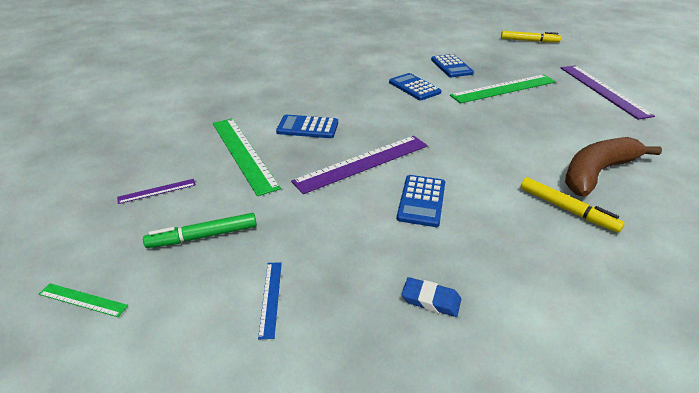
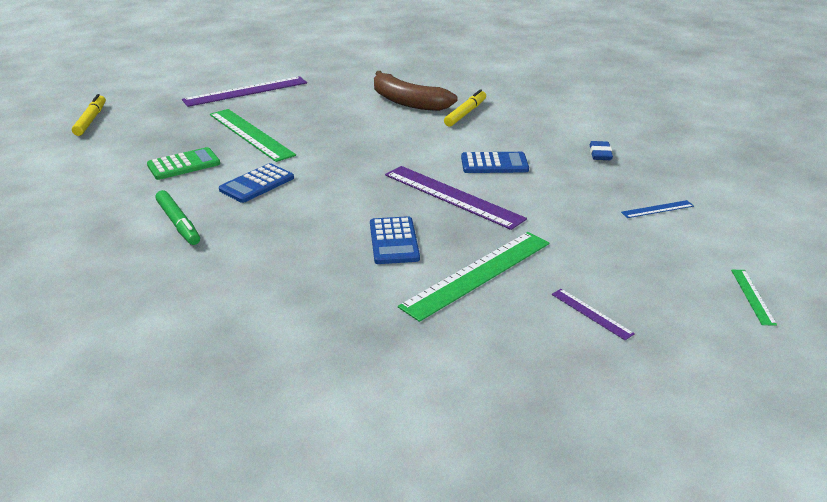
camera: 105 degrees left, 5 degrees down
green marker [143,213,257,248] -> green marker moved to [155,190,200,245]
blue calculator [431,54,474,77] -> green calculator [147,147,220,180]

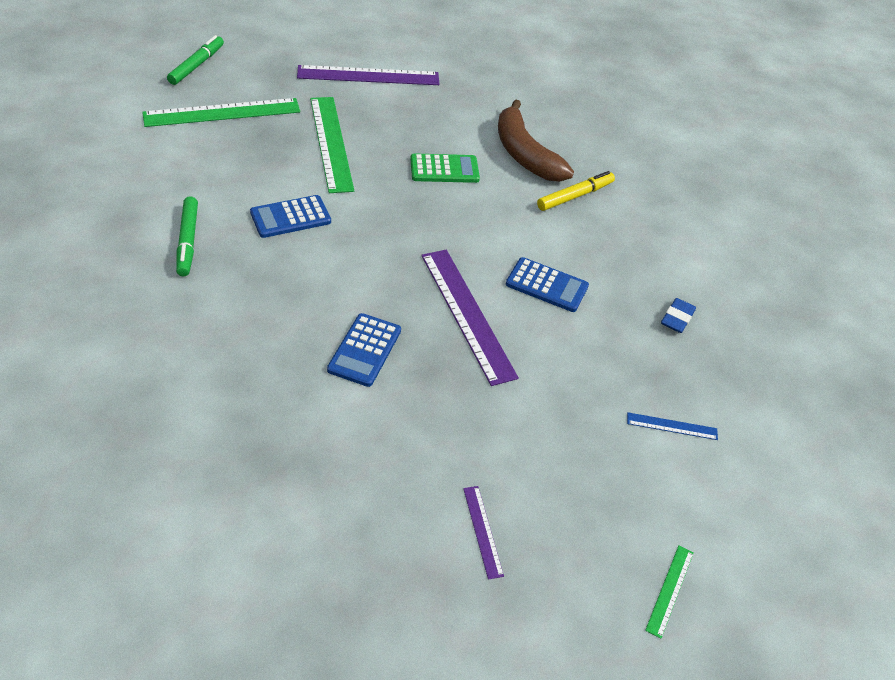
camera: 20 degrees right, 15 degrees up
yellow marker [72,94,106,136] -> green marker [167,35,224,85]
green calculator [147,147,220,180] -> green calculator moved to [410,153,480,183]
green ruler [398,232,550,322] -> green ruler moved to [142,98,300,127]

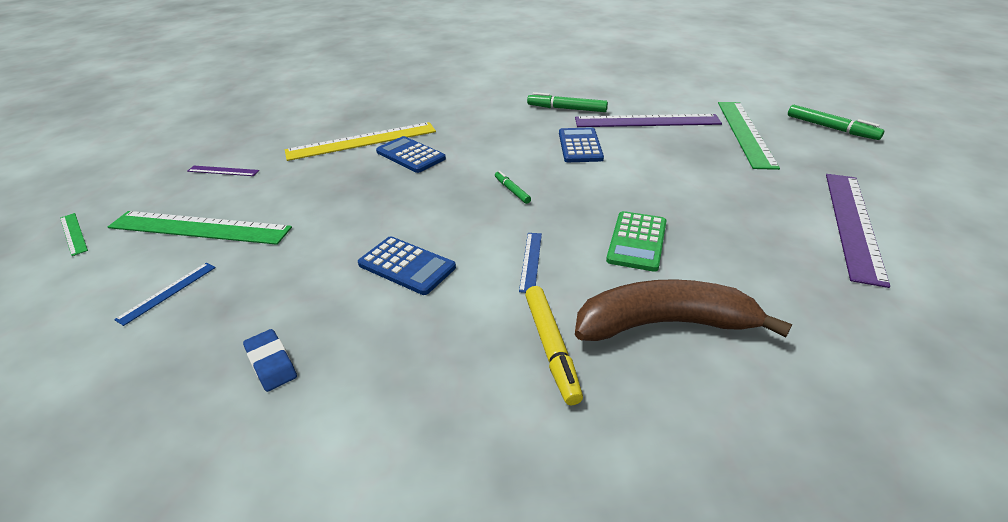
camera: 120 degrees right, 10 degrees down
green ruler [310,97,354,193] -> green ruler moved to [108,211,292,245]
purple ruler [421,250,519,386] -> purple ruler moved to [575,114,722,127]
blue calculator [506,257,589,312] -> blue calculator turned 105 degrees counterclockwise [358,236,456,295]
none -> yellow ruler [285,122,436,161]
none -> green marker [495,171,531,204]
none -> blue ruler [519,233,542,293]

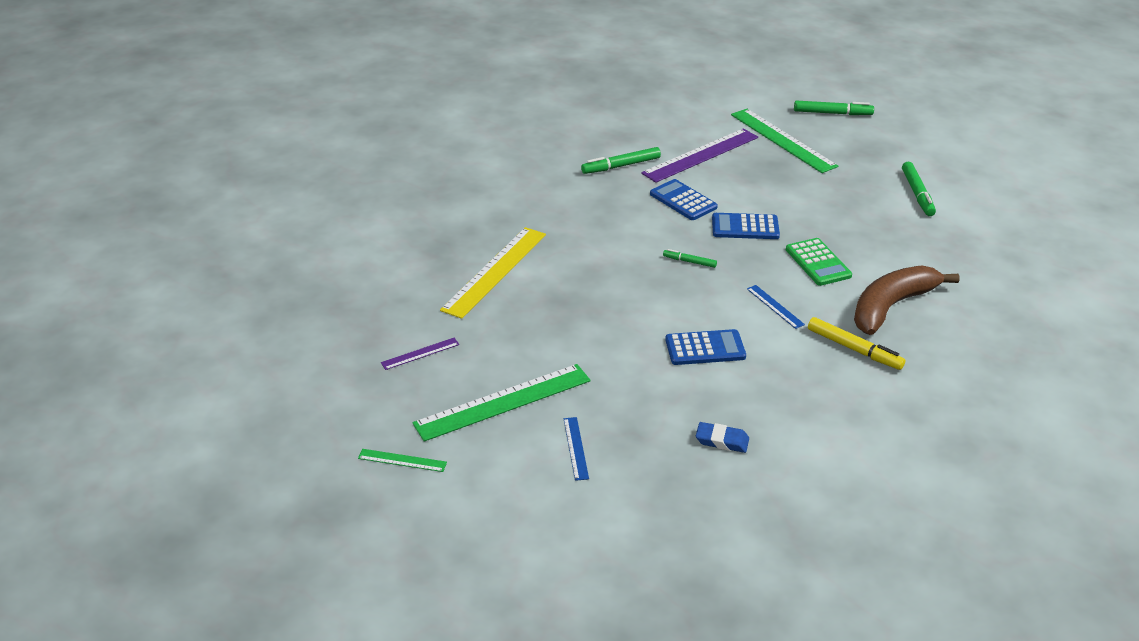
camera: 40 degrees left, 0 degrees up
blue calculator [376,136,446,173] -> blue calculator moved to [712,213,780,239]
purple ruler [826,174,890,288] -> green marker [902,162,936,216]

